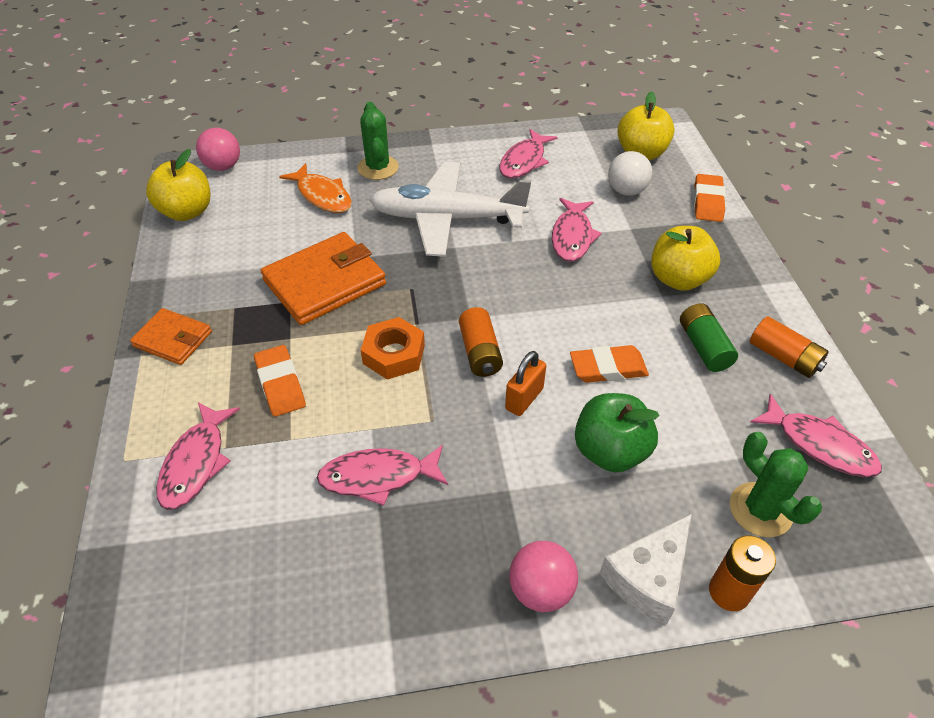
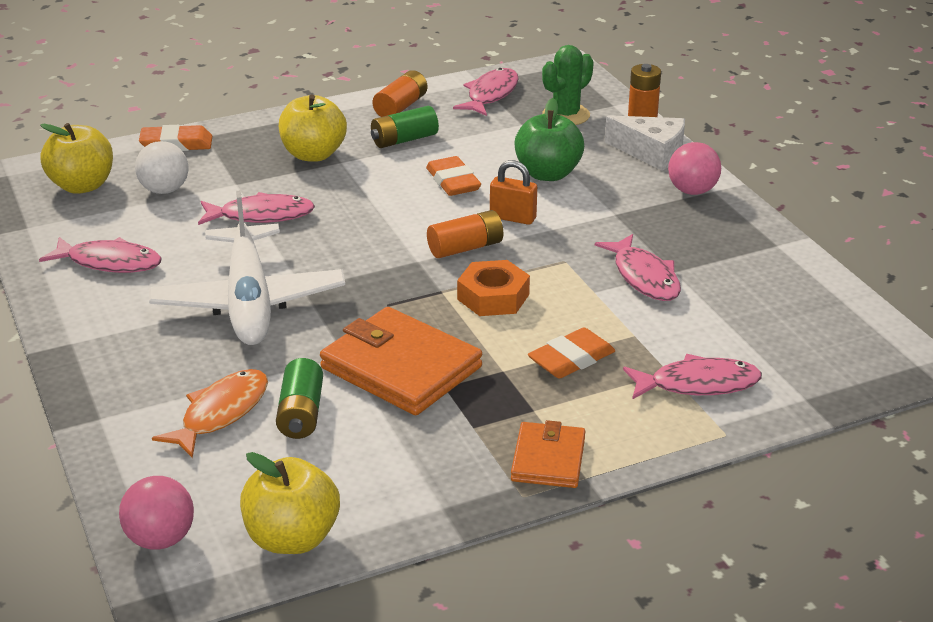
camera: 105 degrees left, 15 degrees down
green cactus [357,102,399,180] -> none
none -> green battery [276,358,323,439]

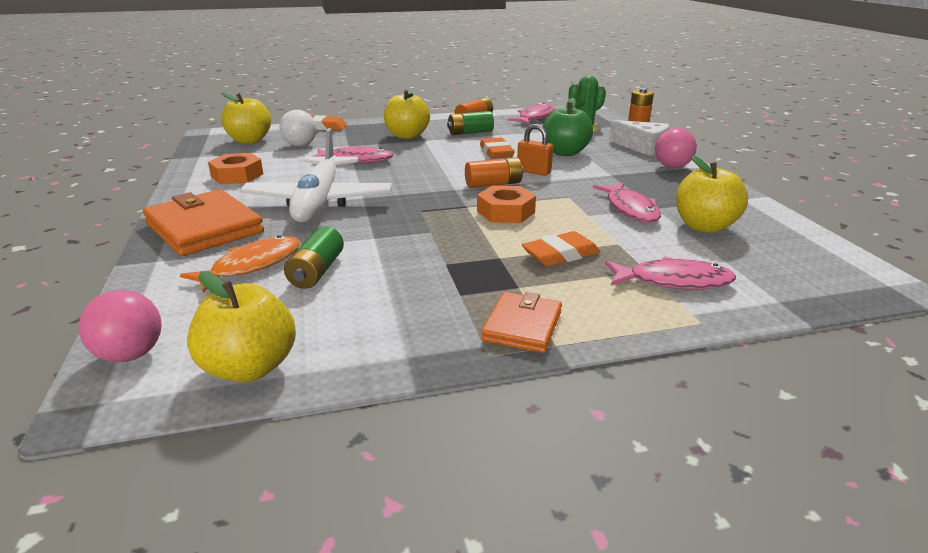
camera: 10 degrees right, 5 degrees down
pink fish [39,237,162,273] -> orange nut [208,153,263,184]
orange wallet [320,307,482,415] -> orange wallet moved to [143,189,264,256]
none -> yellow apple [676,155,748,233]

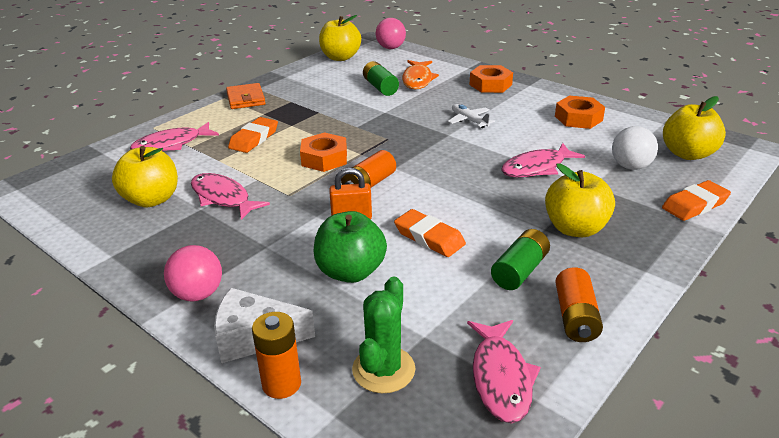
camera: 145 degrees right, 5 degrees up
orange wallet [143,189,264,256] -> orange nut [469,65,513,93]
white plane [240,128,392,222] -> white plane [448,104,495,128], size x0.41

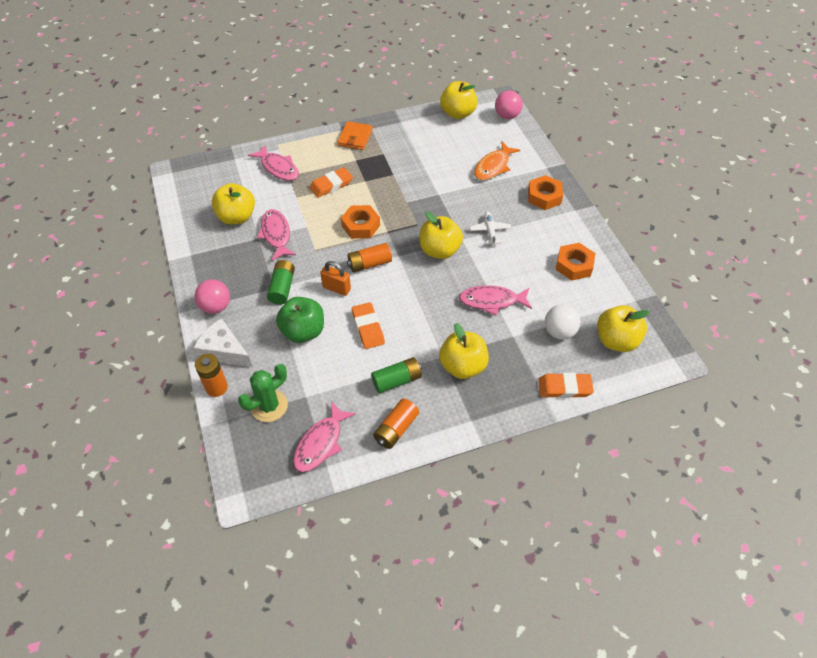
camera: 30 degrees right, 20 degrees up
pink fish [130,122,219,151] -> pink fish turned 135 degrees counterclockwise [248,145,299,181]
green battery [363,61,399,96] -> green battery moved to [267,260,295,305]
none -> yellow apple [420,212,463,259]

